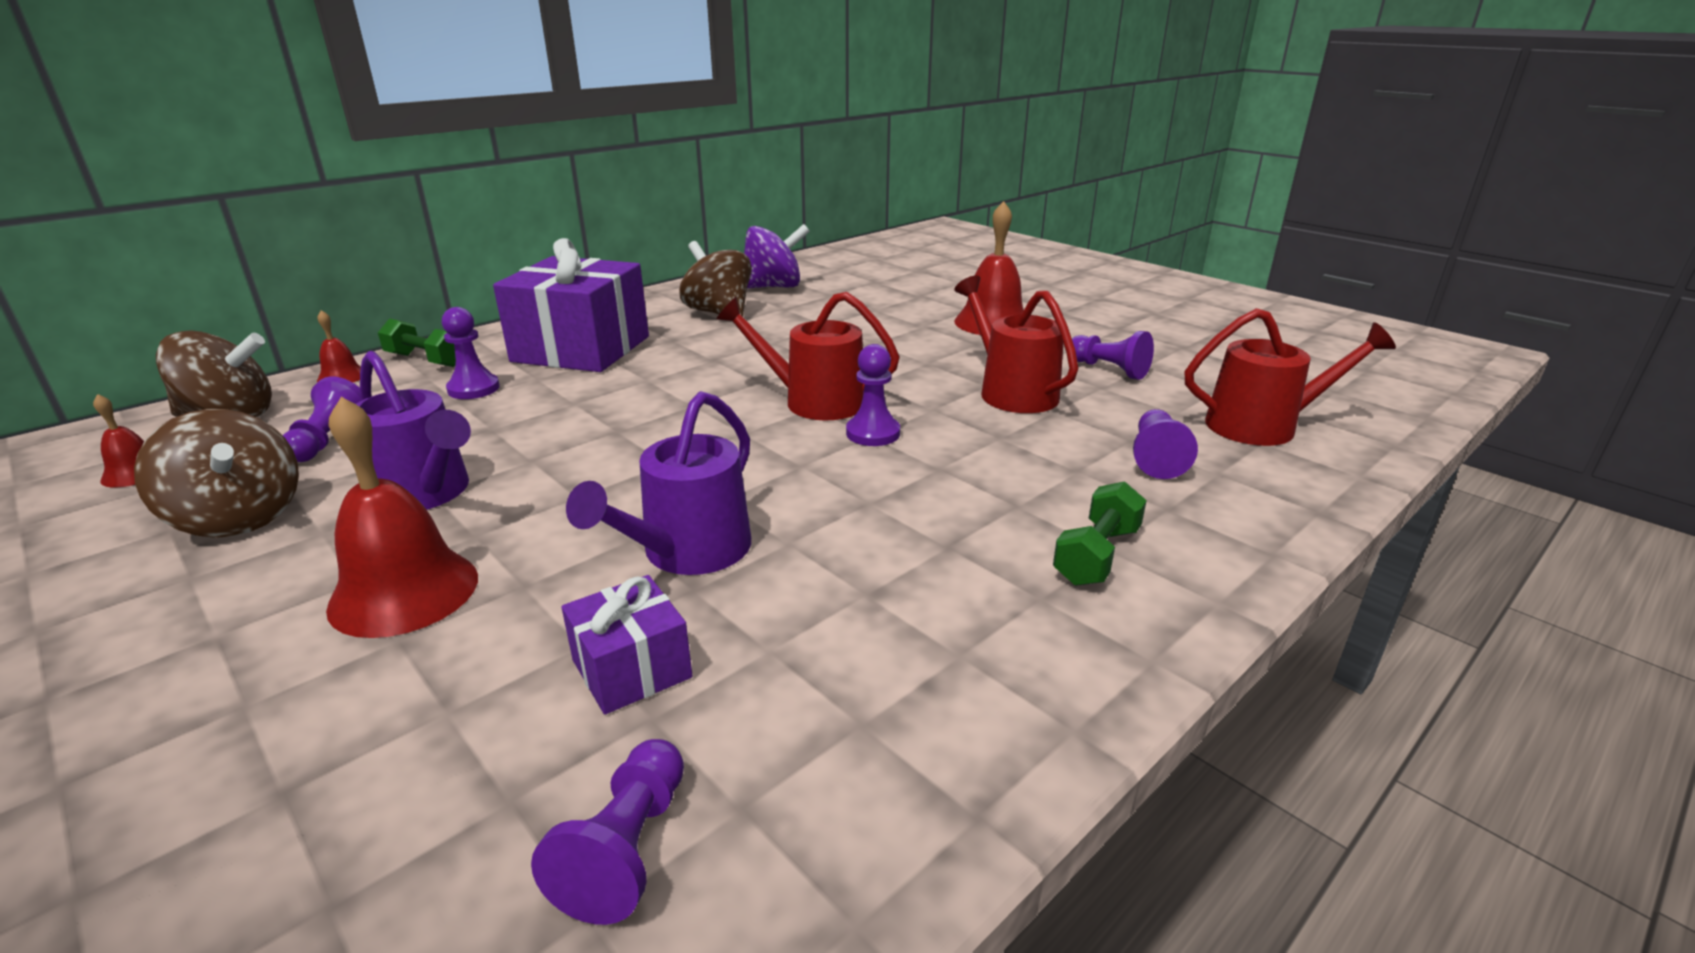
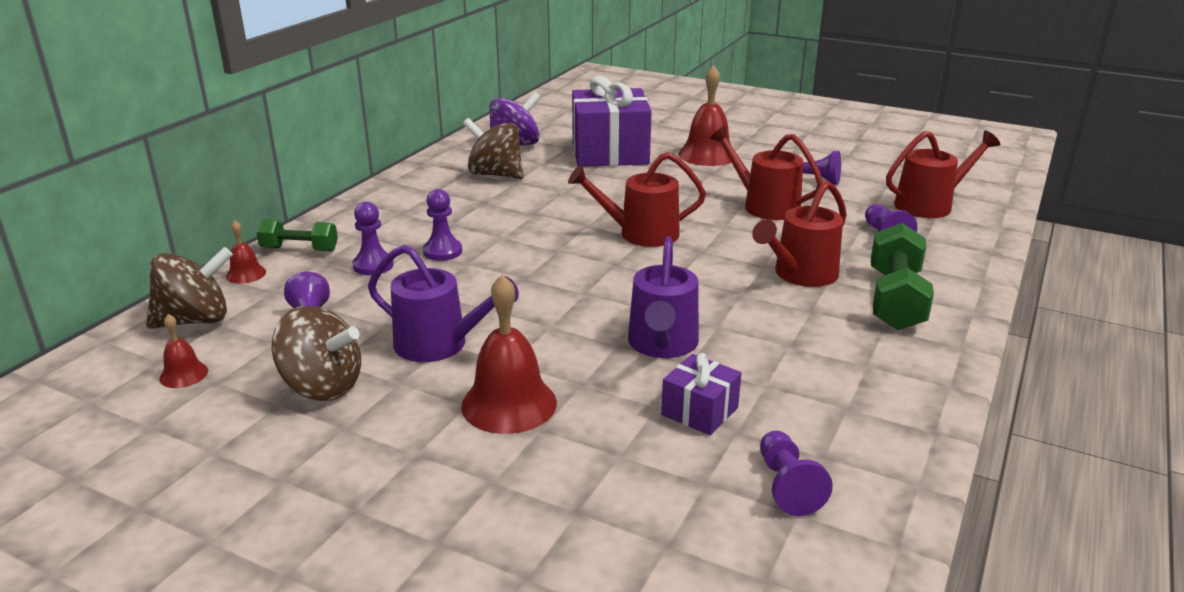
camera: 20 degrees left, 0 degrees up
purple gift [493,238,649,372] -> purple gift moved to [572,76,652,167]
purple pawn [846,344,900,446] -> purple pawn moved to [423,189,462,261]
green dumbbell [1053,481,1147,586] -> green dumbbell [871,223,934,330], size x1.63
none -> red watering can [752,181,847,287]

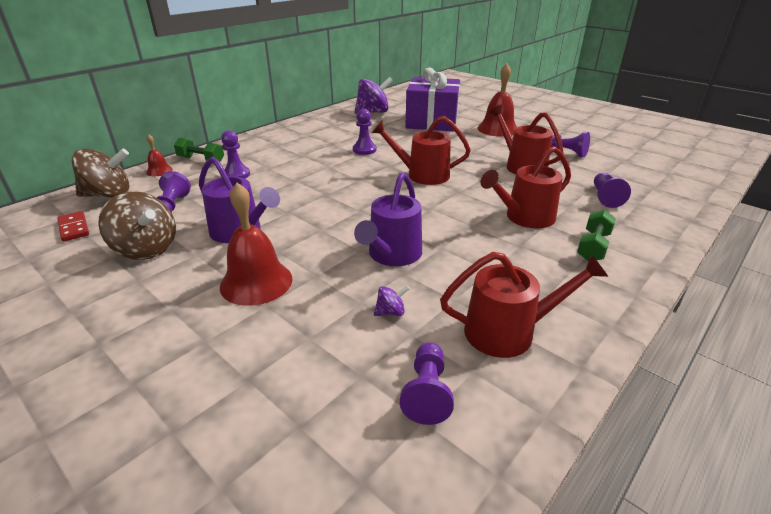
camera: 15 degrees right, 5 degrees up
red bell [159,314,208,388] -> red domino [57,211,89,242]
purple pawn [423,189,462,261] -> purple pawn moved to [353,109,376,155]
brown spinning top [463,118,524,179] -> none
purple gift [661,353,741,436] -> purple spinning top [374,286,409,316]
green dumbbell [871,223,934,330] -> green dumbbell [577,210,616,261], size x0.61
red watering can [886,130,1000,218] -> red watering can moved to [440,252,609,358]

